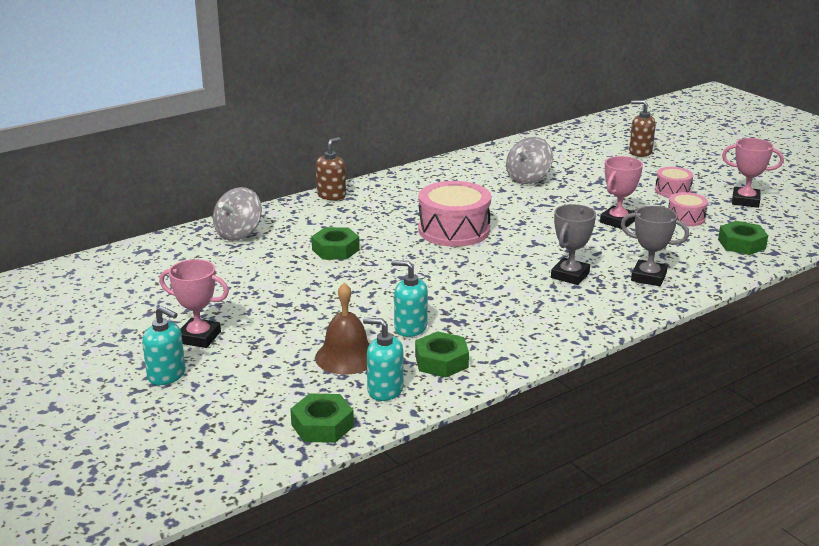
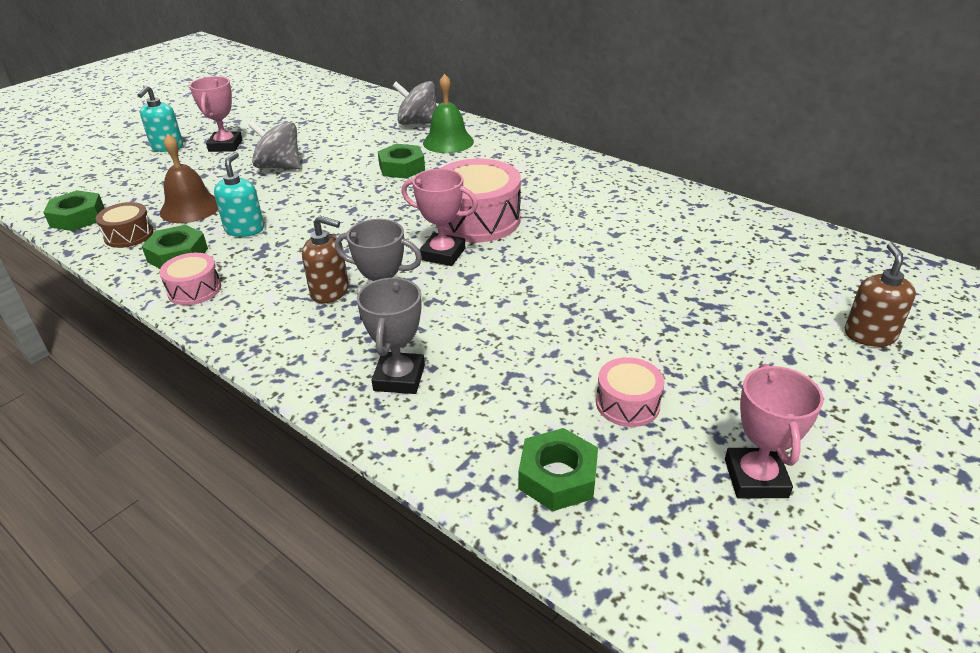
camera: 75 degrees right, 10 degrees up
brown soap dispenser [316,137,346,200] -> brown soap dispenser moved to [302,215,349,304]
turquoise soap dispenser [363,318,404,401] -> brown drum [96,202,154,248]
grey spinning top [506,137,553,184] -> grey spinning top moved to [248,121,300,169]
pink trophy [600,156,643,229] -> pink trophy moved to [401,169,478,266]
pink drum [655,167,693,198] -> pink drum moved to [159,253,221,305]
none -> green bell [423,74,474,153]

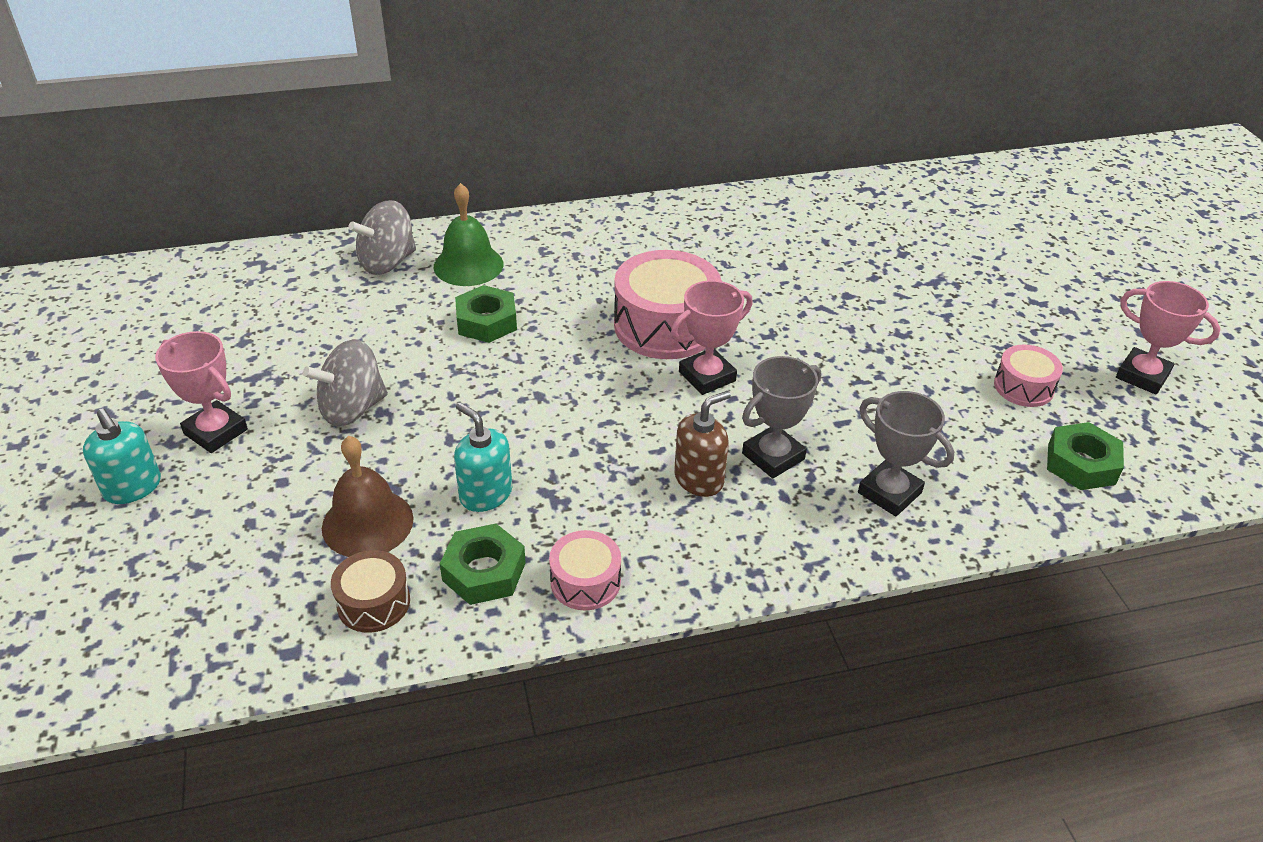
camera: 55 degrees left, 5 degrees up
green nut [43,190,105,231] -> none
brown soap dispenser [845,243,916,347] -> none

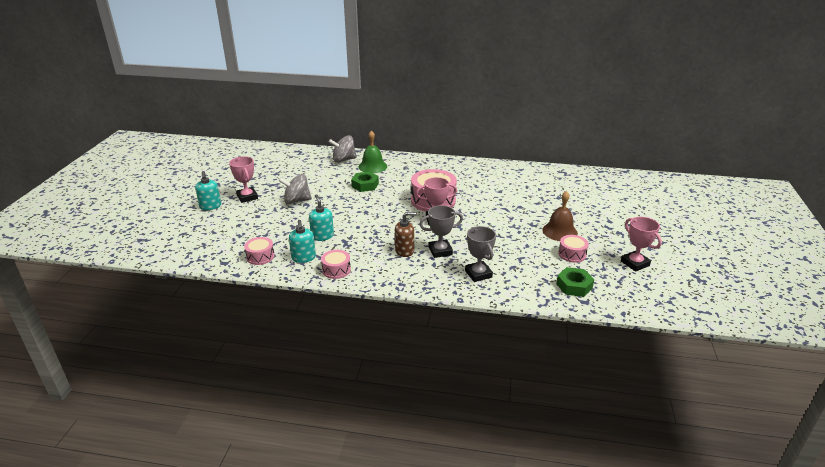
camera: 25 degrees right, 10 degrees down
brown bell [322,436,413,557] -> brown bell moved to [542,191,578,241]
brown drum [331,550,410,633] -> pink drum [244,237,275,265]
green nut [440,524,526,605] -> turquoise soap dispenser [289,220,316,263]

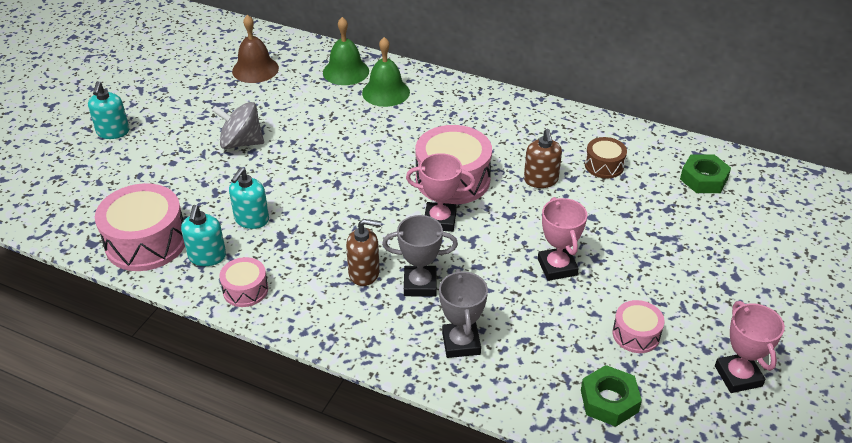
camera: 15 degrees right, 10 degrees up
pink trophy [229,156,258,203] -> pink trophy moved to [538,197,587,281]
pink drum [244,237,275,265] -> pink drum [95,183,185,271], size x1.88
turquoise soap dispenser [309,194,334,241] -> turquoise soap dispenser turned 150 degrees counterclockwise [229,168,269,229]
grey spinning top [329,135,357,163] -> green bell [323,17,369,85]
green nut [351,172,379,192] -> green nut moved to [680,154,731,193]
brown bell [542,191,578,241] -> brown bell moved to [232,15,279,83]
none -> brown soap dispenser [524,129,562,188]
none -> brown drum [585,137,627,178]

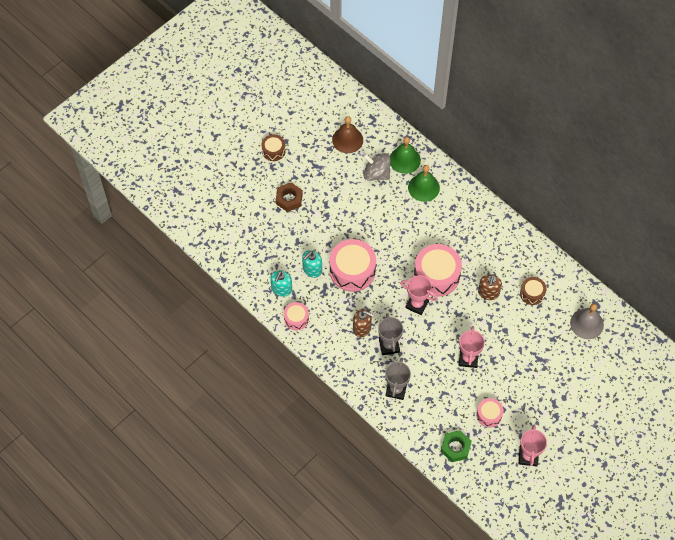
camera: 20 degrees right, 20 degrees up
turquoise soap dispenser [88,81,129,139] -> none
pink drum [95,183,185,271] -> pink drum moved to [330,239,376,292]
grey spinning top [212,102,264,149] -> grey spinning top moved to [363,153,391,181]
grey trophy [382,215,458,297] -> grey trophy turned 60 degrees clockwise [378,313,403,355]
green nut [680,154,731,193] -> grey bell [570,304,604,339]
none -> brown drum [262,135,286,161]
none -> brown nut [276,183,303,212]

